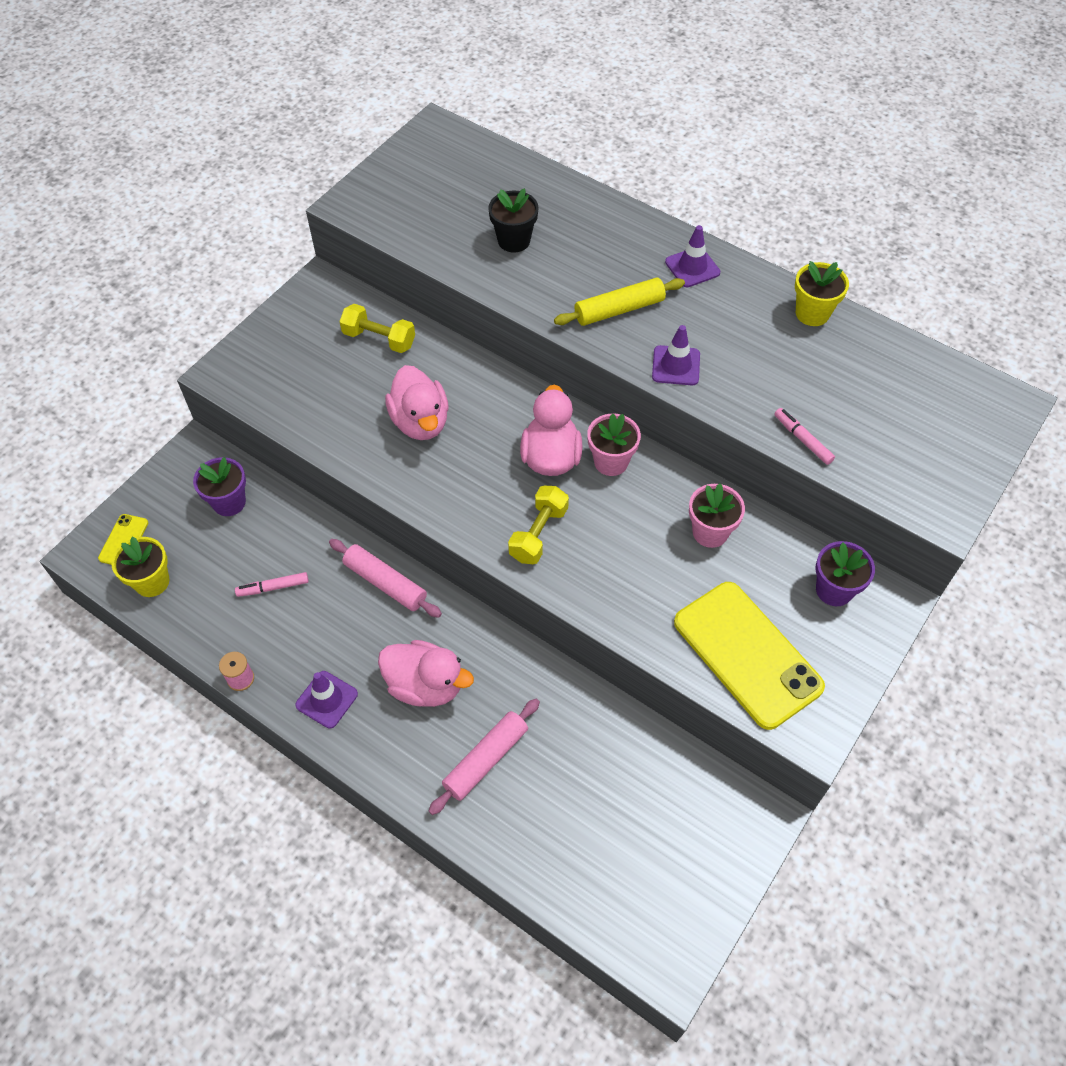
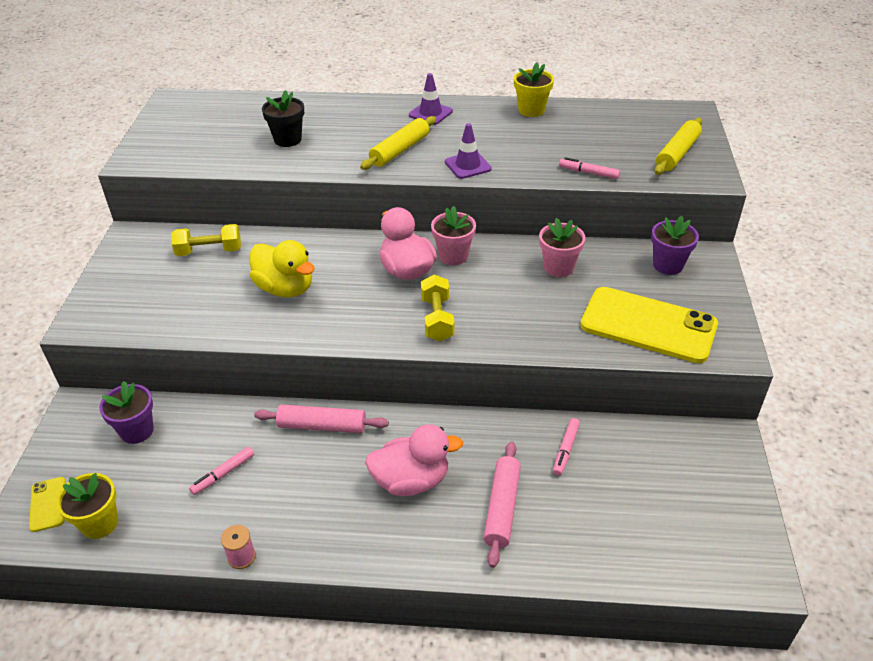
camera: 30 degrees left, 15 degrees down
purple traffic cone [295,671,358,728] -> none
pink duck [385,365,449,440] -> yellow duck [250,240,315,297]
none -> pink marker [553,418,580,476]
none -> yellow rolling pin [654,118,702,175]

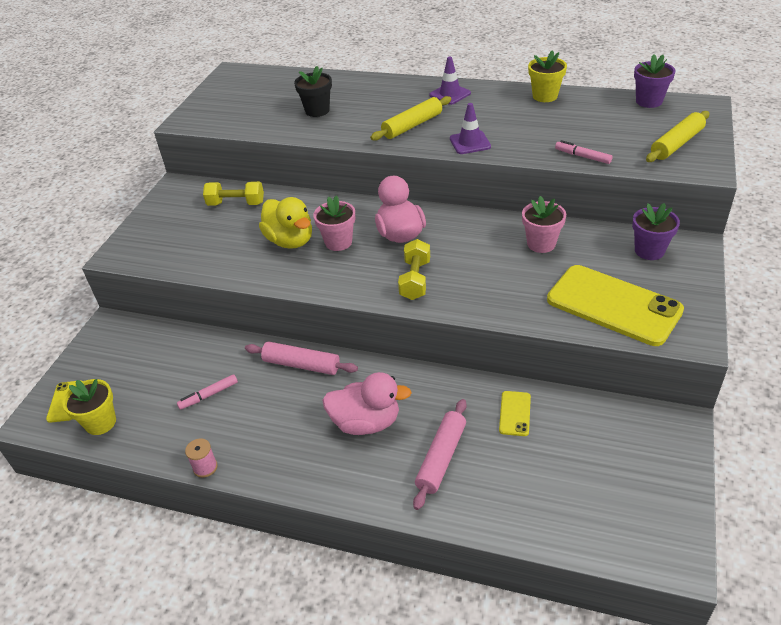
camera: 15 degrees right, 0 degrees up
purple flower pot [99,381,154,444] -> purple flower pot moved to [634,54,676,108]
pink flower pot [431,206,476,265] -> pink flower pot moved to [313,196,355,251]
pink marker [553,418,580,476] -> yellow phone [499,391,531,436]

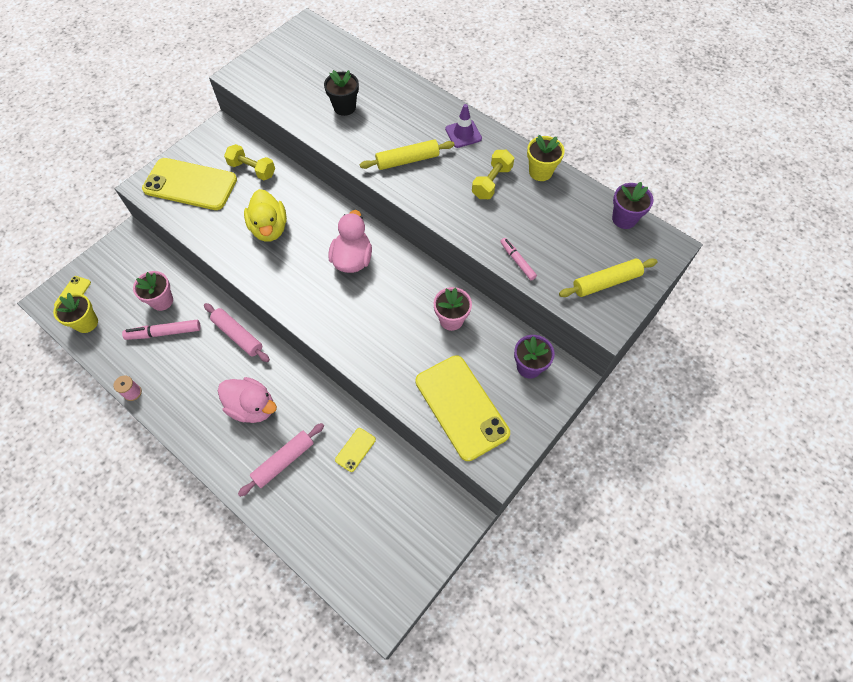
camera: 20 degrees right, 20 degrees up
pink marker [177,374,238,410] -> pink marker [122,320,201,340], size x1.55
pink flower pot [313,196,355,251] -> pink flower pot moved to [133,271,173,311]
yellow dumbbell [398,239,430,300] -> yellow dumbbell moved to [472,150,514,199]
purple traffic cone [450,103,491,154] -> none
none -> yellow phone [142,158,237,210]

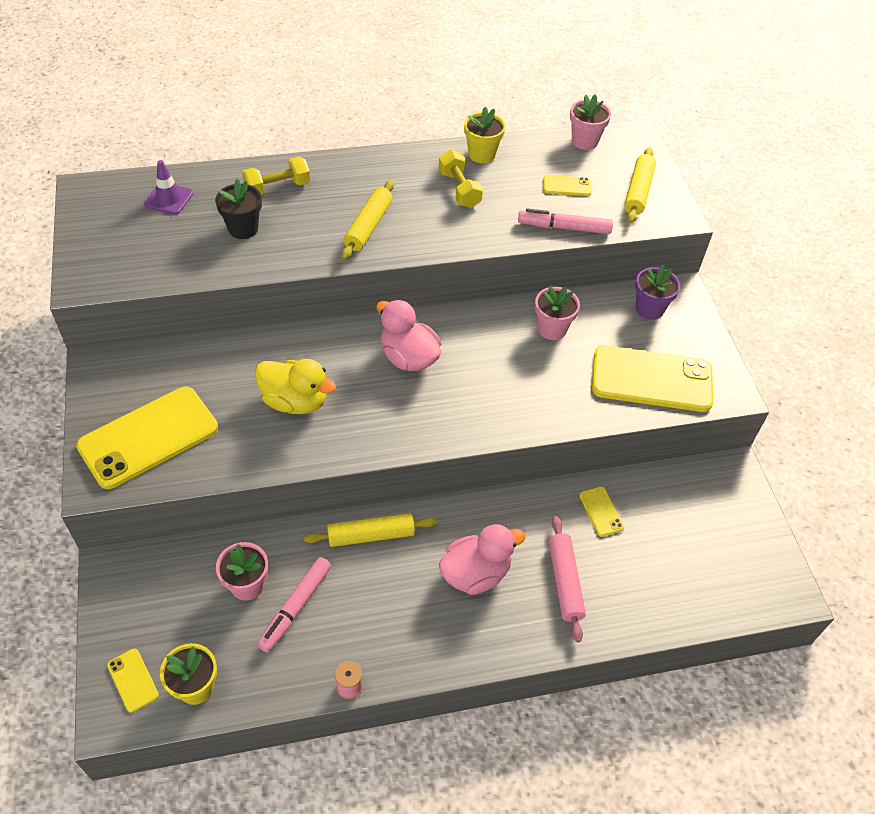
camera: 55 degrees left, 10 degrees down
pink rolling pin [204,303,270,362] -> yellow rolling pin [304,513,437,547]
yellow dumbbell [224,144,275,180] -> yellow dumbbell moved to [242,157,310,195]
purple traffic cone [445,104,482,148] -> purple traffic cone moved to [144,160,193,215]
pink marker [500,238,537,280] -> pink marker [518,209,613,234], size x1.55
purple flower pot [612,182,654,229] -> pink flower pot [570,94,611,150]
none -> yellow phone [543,175,591,196]

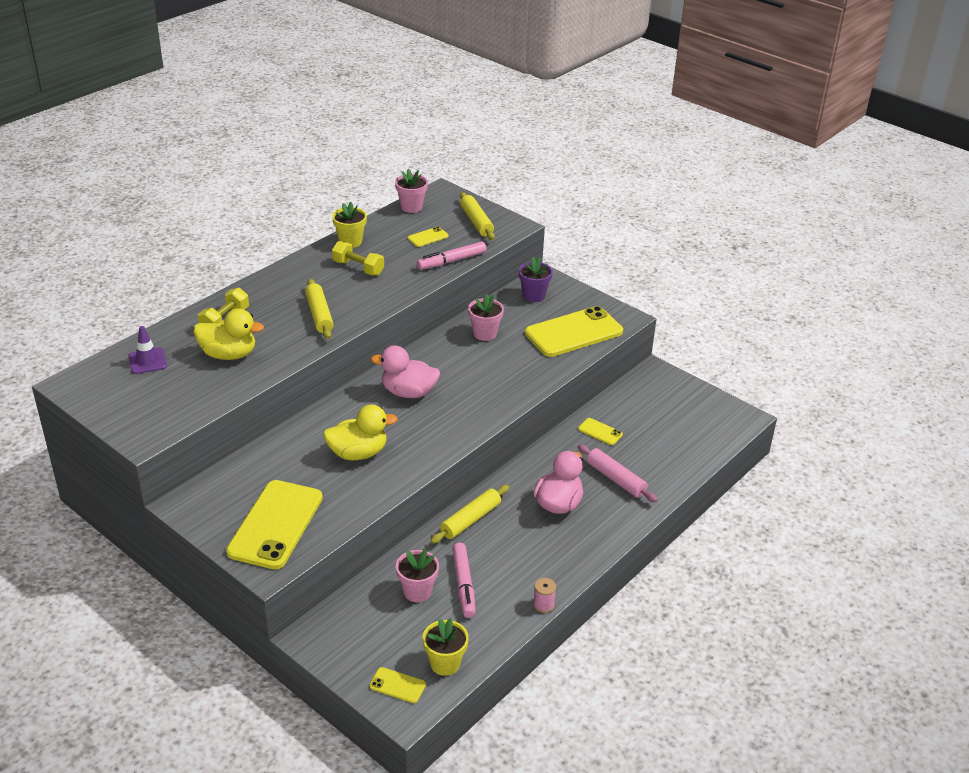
camera: 35 degrees left, 15 degrees down
black flower pot [215,179,262,239] -> yellow duck [194,309,264,360]

